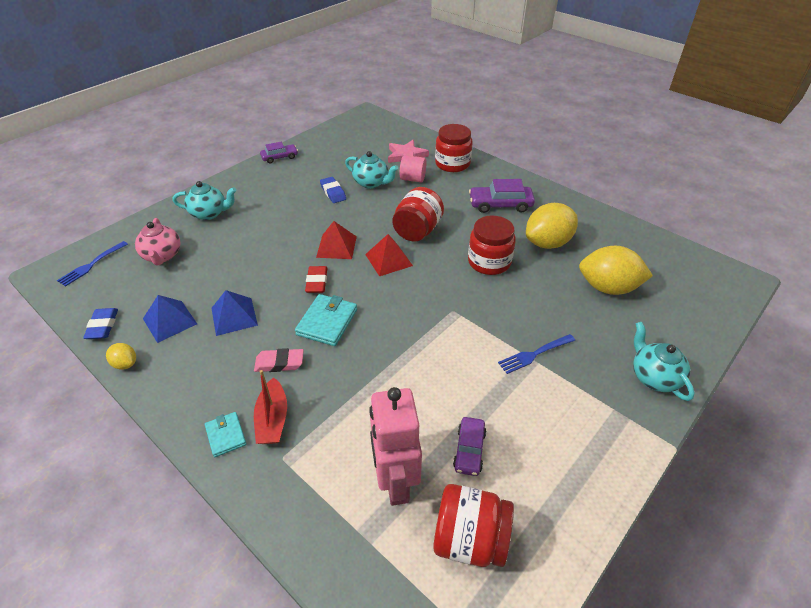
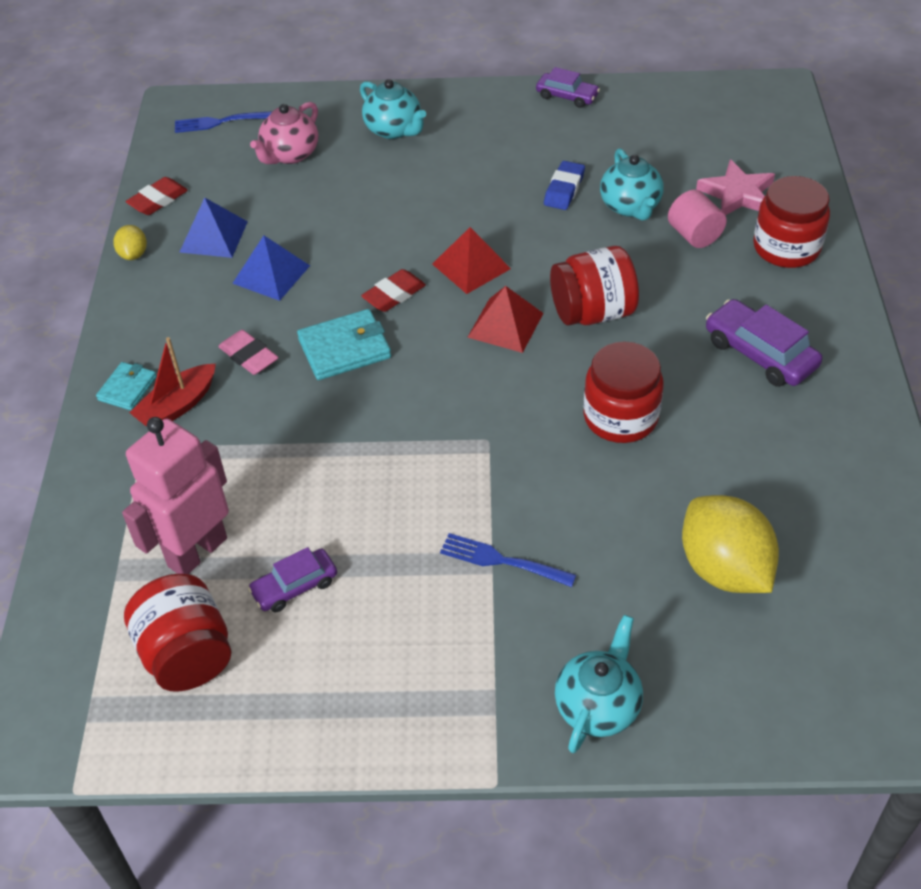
camera: 50 degrees right, 5 degrees up
blue eraser [83,308,118,339] -> red eraser [126,177,188,215]
yellow lemon [526,203,578,249] -> none

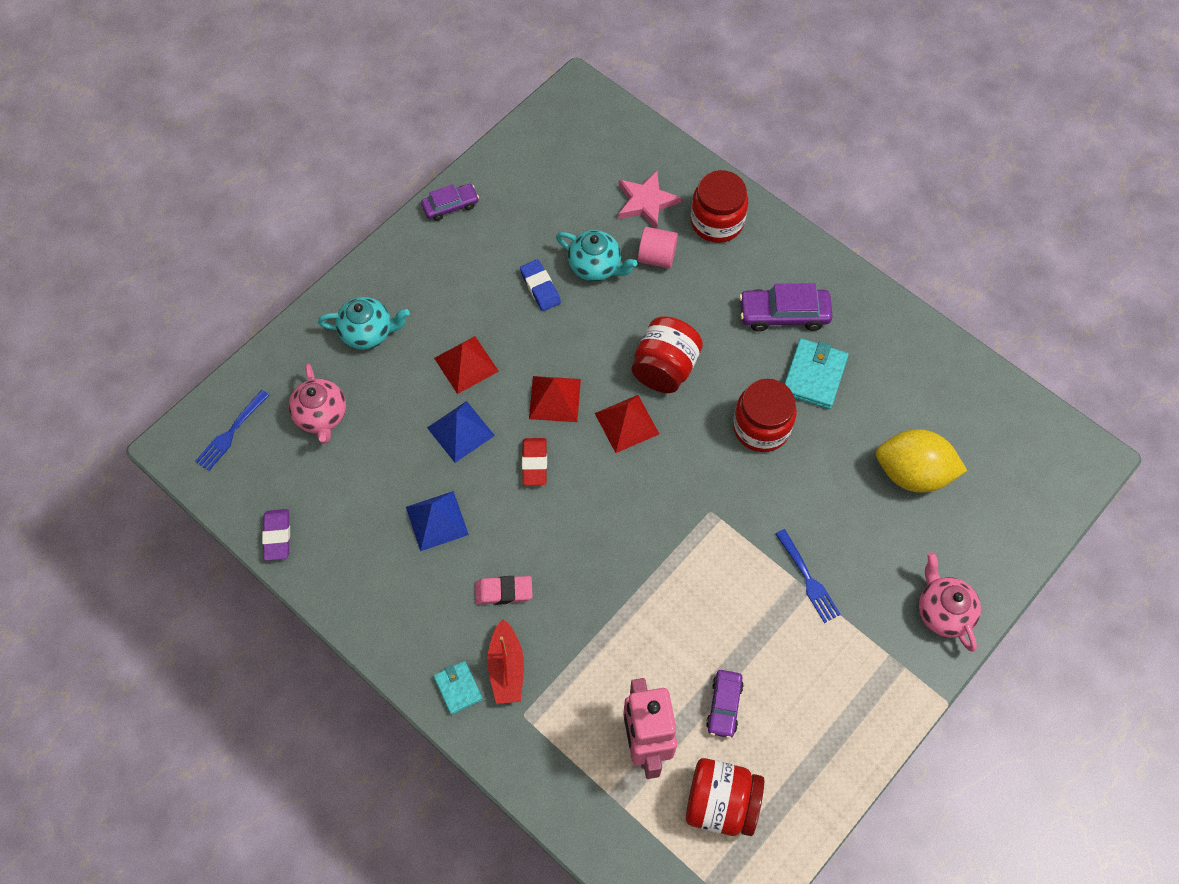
camera: 50 degrees left, 15 degrees up
yellow lemon [113,225,147,260] -> none
red eraser [126,177,188,215] -> purple eraser [262,509,290,561]
blue pyramid [180,198,248,258] -> blue pyramid moved to [427,401,495,463]
turquoise wallet [297,309,391,380] -> turquoise wallet moved to [784,338,849,409]
blue fork [440,533,576,587] -> blue fork turned 90 degrees counterclockwise [775,529,841,623]
turquoise teapot [555,615,643,753] -> pink teapot [919,552,981,652]
none -> red pyramid [434,336,499,394]

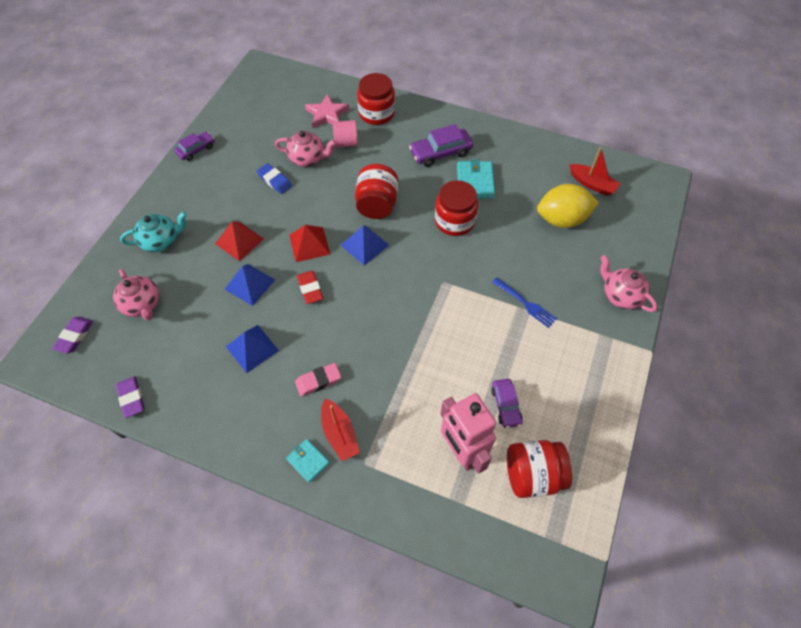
camera: 20 degrees left, 5 degrees down
blue fork [195,390,269,471] -> purple eraser [52,317,93,353]
turquoise teapot [556,230,637,281] -> pink teapot [275,131,336,167]
red pyramid [595,395,659,453] -> blue pyramid [340,225,389,266]
none -> red boat [570,147,620,196]

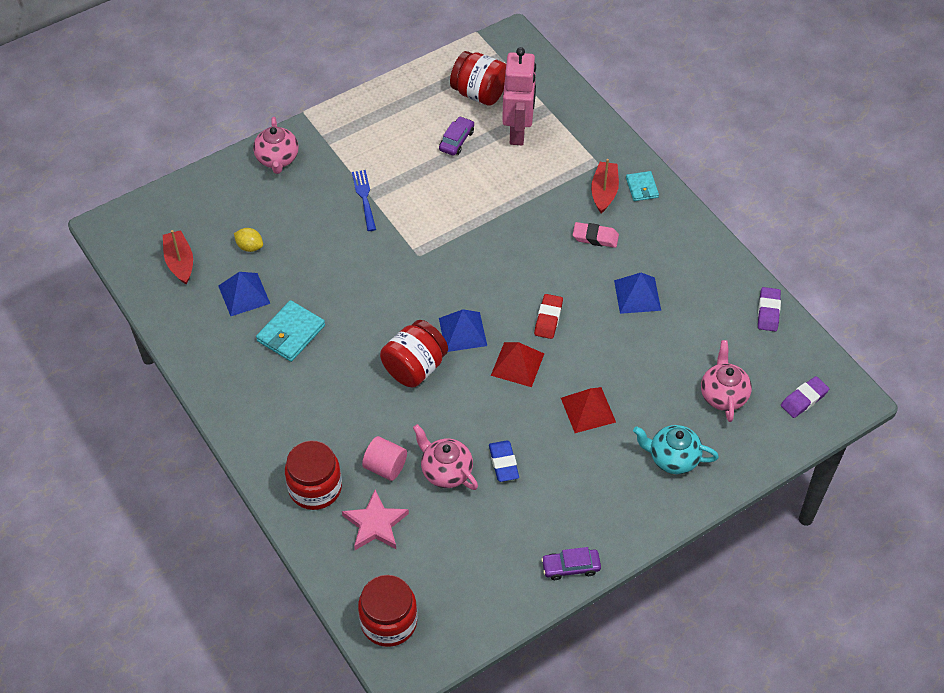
camera: 145 degrees left, 5 degrees down
blue pyramid [224,264,275,306] -> blue pyramid moved to [218,272,270,316]
purple car [409,124,473,167] -> none
red jar [435,180,478,236] -> red jar moved to [358,575,417,647]
yellow lemon [537,184,599,228] -> yellow lemon [234,228,263,252], size x0.47

